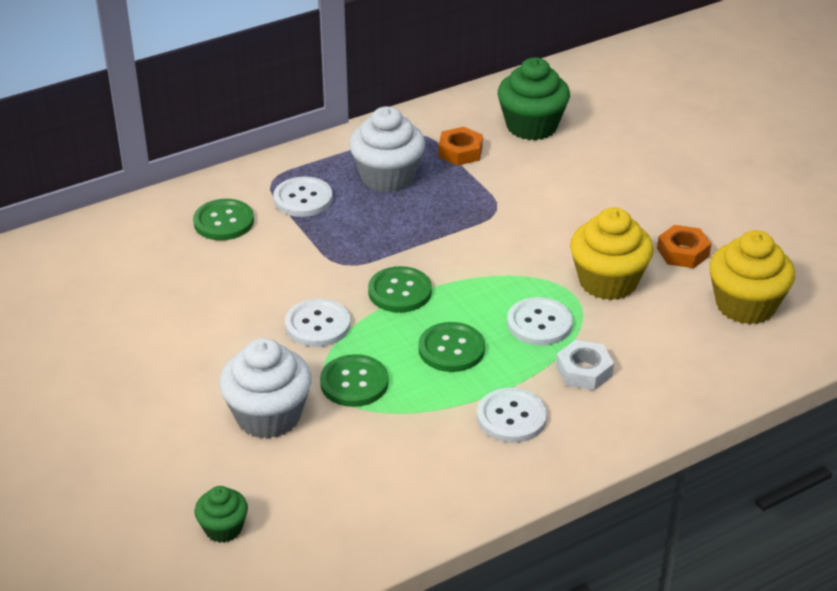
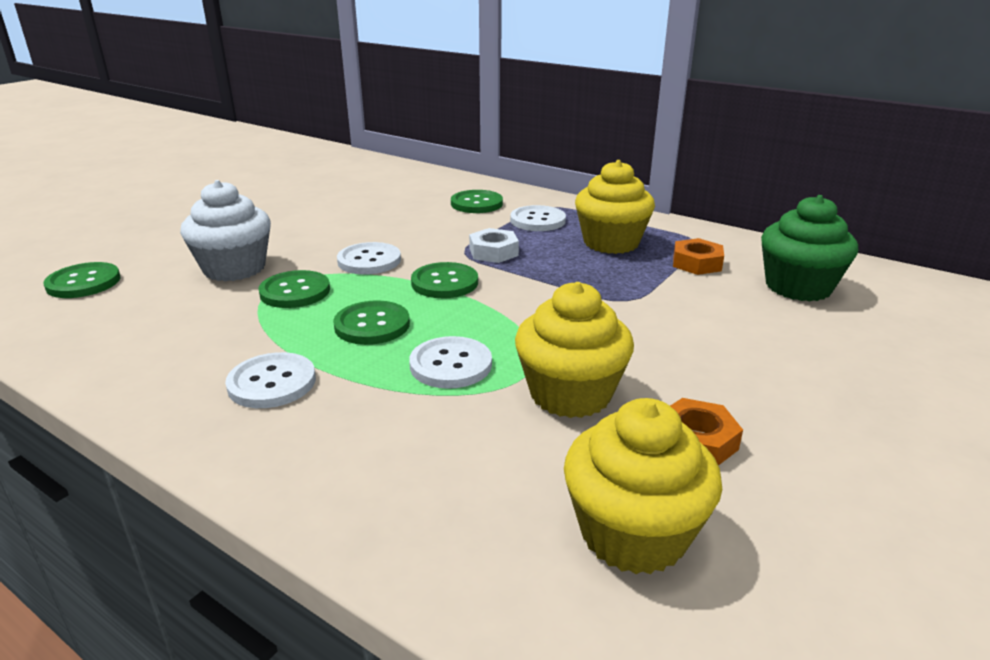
camera: 65 degrees right, 10 degrees down
green cupcake [194,486,248,543] -> green button [43,262,121,298]
white cupcake [349,106,425,193] -> yellow cupcake [575,160,655,254]
white nut [556,340,614,390] -> white nut moved to [469,228,519,263]

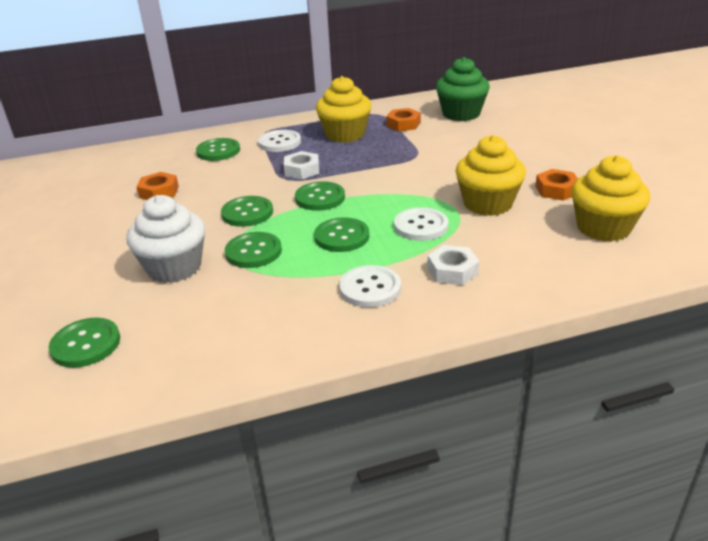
camera: 50 degrees left, 5 degrees up
white button [337,242,401,275] -> green button [221,196,273,227]
none -> orange nut [137,172,179,200]
none -> white nut [427,245,479,285]

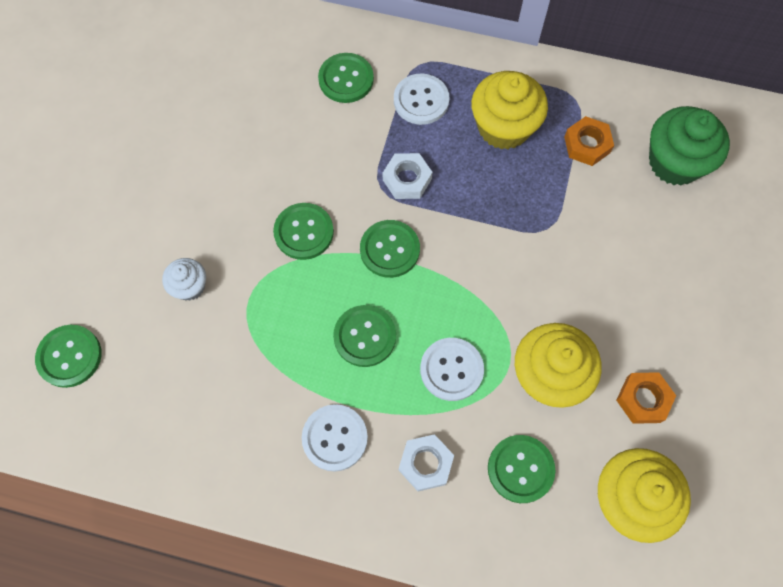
camera: 30 degrees right, 35 degrees up
white cupcake [127,195,205,283] -> white cupcake [162,258,206,301], size x0.54
orange nut [137,172,179,200] -> none
green button [225,232,282,268] -> green button moved to [488,435,555,503]

